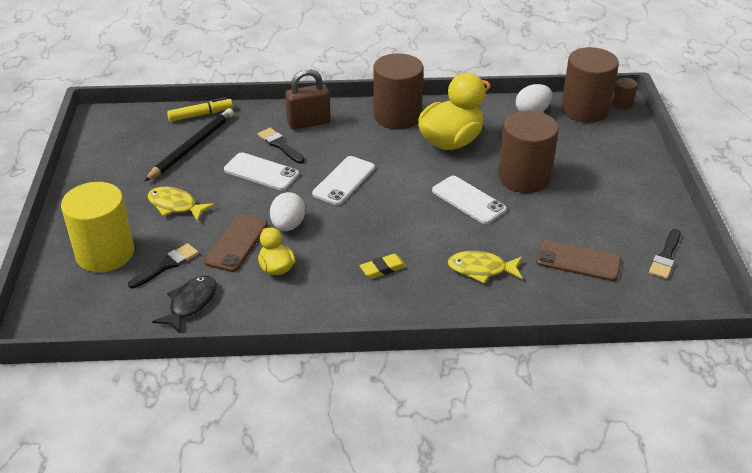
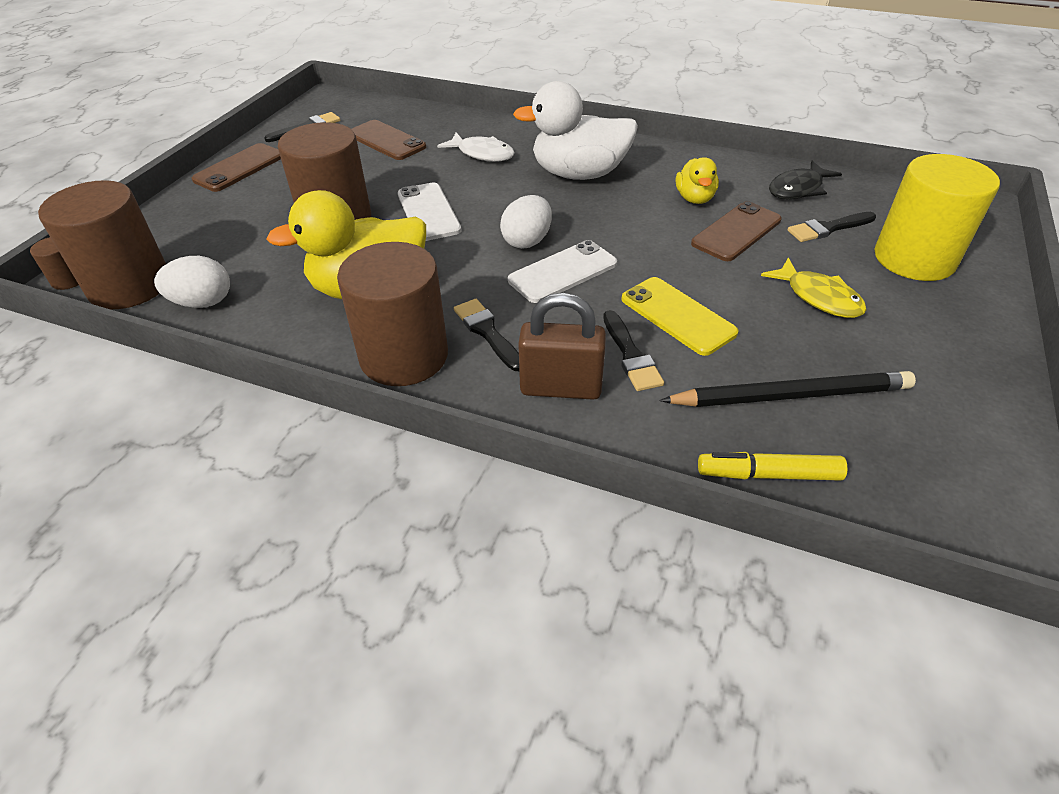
camera: 155 degrees left, 5 degrees up
black pencil [144,108,234,181] -> black pencil turned 150 degrees counterclockwise [659,371,916,407]
white phone [224,152,299,191] -> yellow phone [622,277,739,356]
white egg [270,192,305,231] -> white egg moved to [500,195,552,249]
yellow eraser [359,254,407,279] -> white duck [513,81,638,180]
yellow fish [448,251,522,283] -> white fish [437,133,515,162]
none -> brown phone [192,143,281,192]
none -> black brush [454,299,519,371]

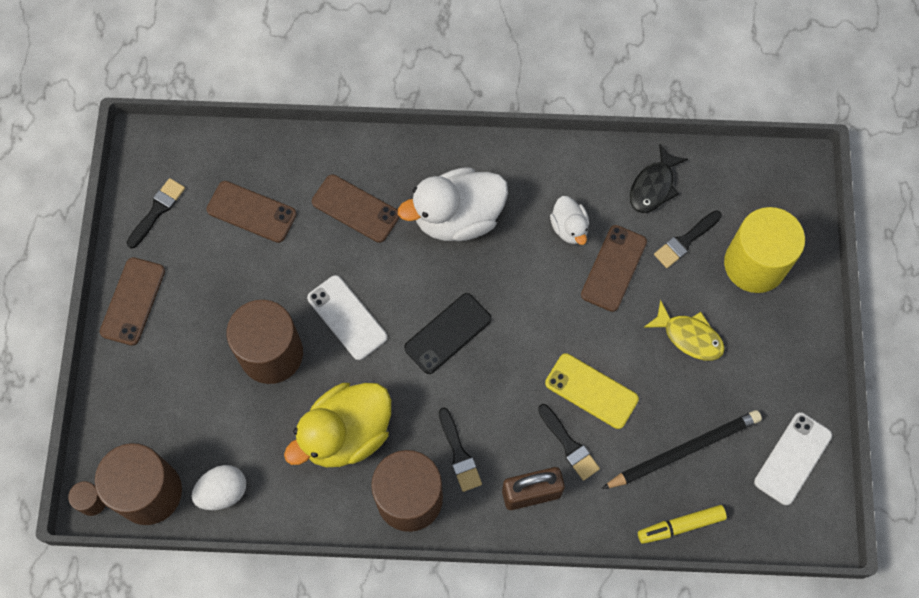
camera: 20 degrees left, 25 degrees up
white fish [437,133,515,162] -> brown phone [312,174,400,243]
black brush [454,299,519,371] -> black brush turned 150 degrees counterclockwise [439,408,482,492]
white egg [500,195,552,249] -> black phone [404,293,492,374]
white phone [508,240,617,303] -> white phone moved to [754,413,832,505]
yellow duck [676,157,719,204] -> white duck [550,196,589,245]

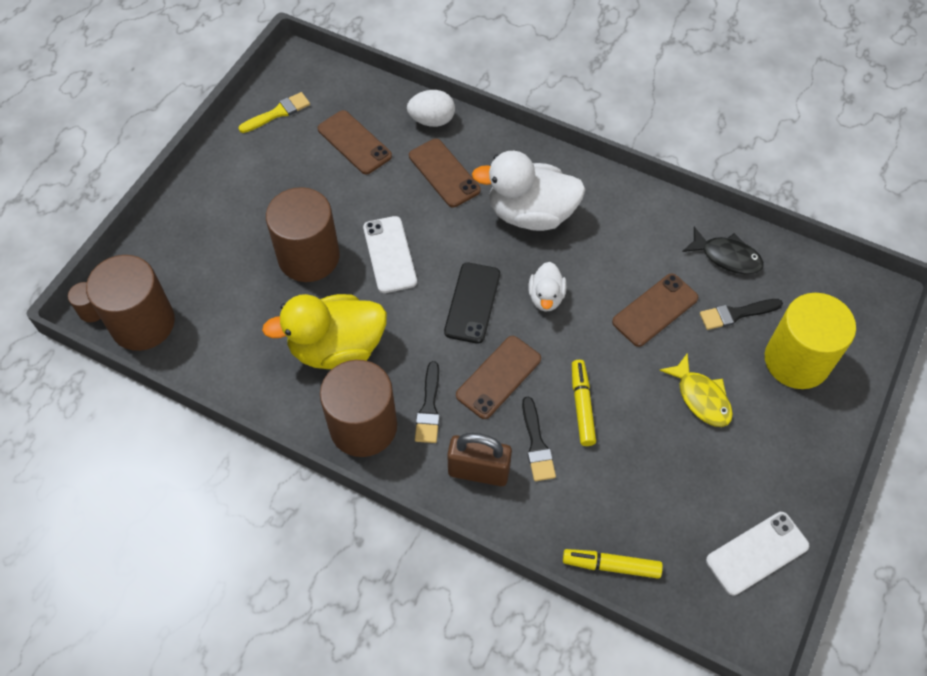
camera: 25 degrees right, 10 degrees down
brown phone [100,257,165,346] -> brown phone moved to [456,336,541,419]
black brush [127,178,185,248] -> yellow brush [238,92,310,133]
white egg [192,465,246,510] -> white egg moved to [407,90,455,127]
black phone [404,293,492,374] -> black phone turned 60 degrees counterclockwise [444,263,500,344]
yellow phone [545,353,639,429] -> yellow marker [572,360,596,446]
white duck [550,196,589,245] -> white duck moved to [528,262,567,312]
black pencil [602,410,762,489] -> none
black fish [630,144,688,213] -> black fish turned 120 degrees counterclockwise [682,227,764,274]

